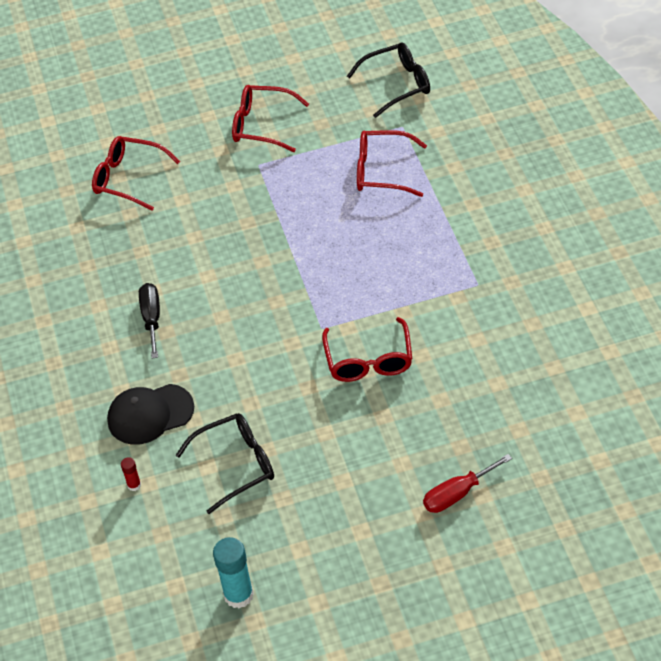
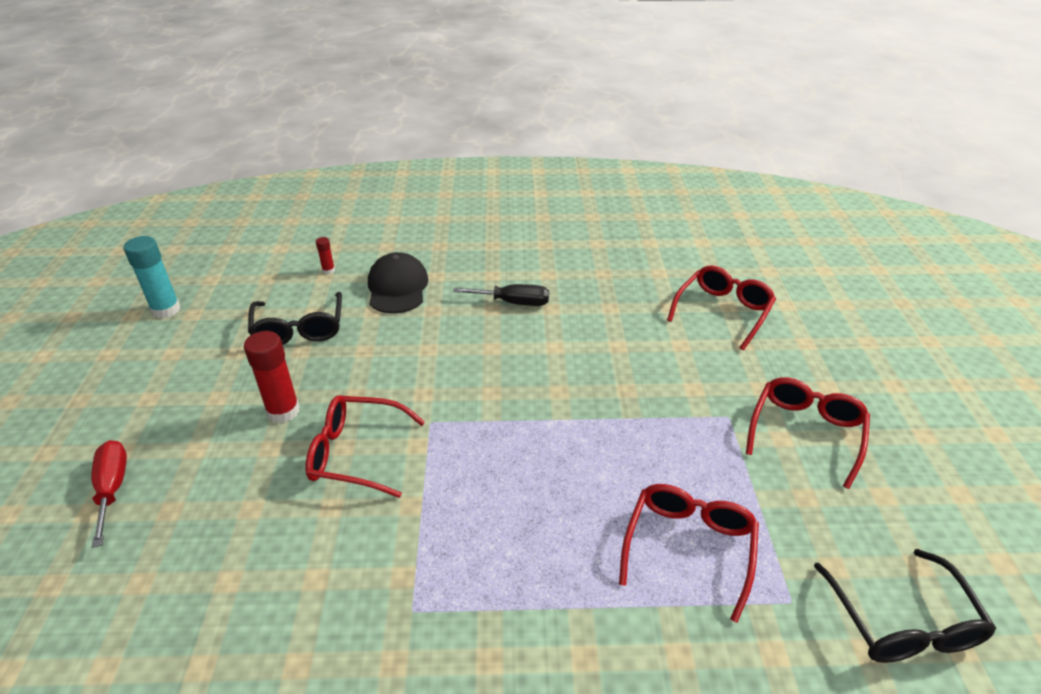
camera: 100 degrees right, 10 degrees down
none -> red glue stick [244,331,300,423]

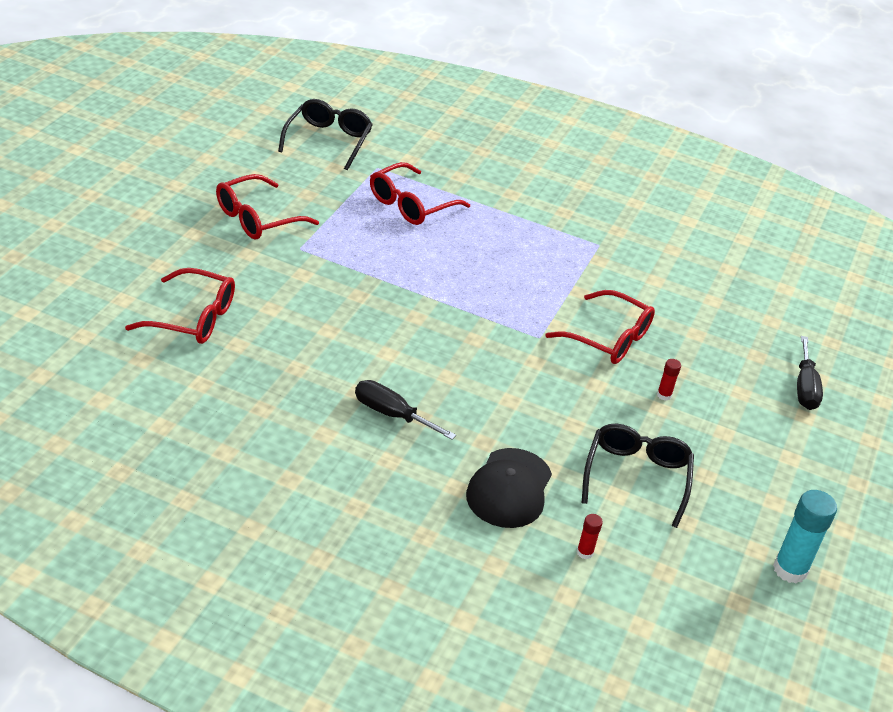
camera: 160 degrees left, 0 degrees up
red screwdriver [91,440,127,548] -> black screwdriver [797,336,823,410]
red glue stick [244,331,300,423] -> red glue stick [657,359,681,401], size x0.49
red glasses [667,266,776,350] -> red glasses turned 135 degrees counterclockwise [125,268,235,344]

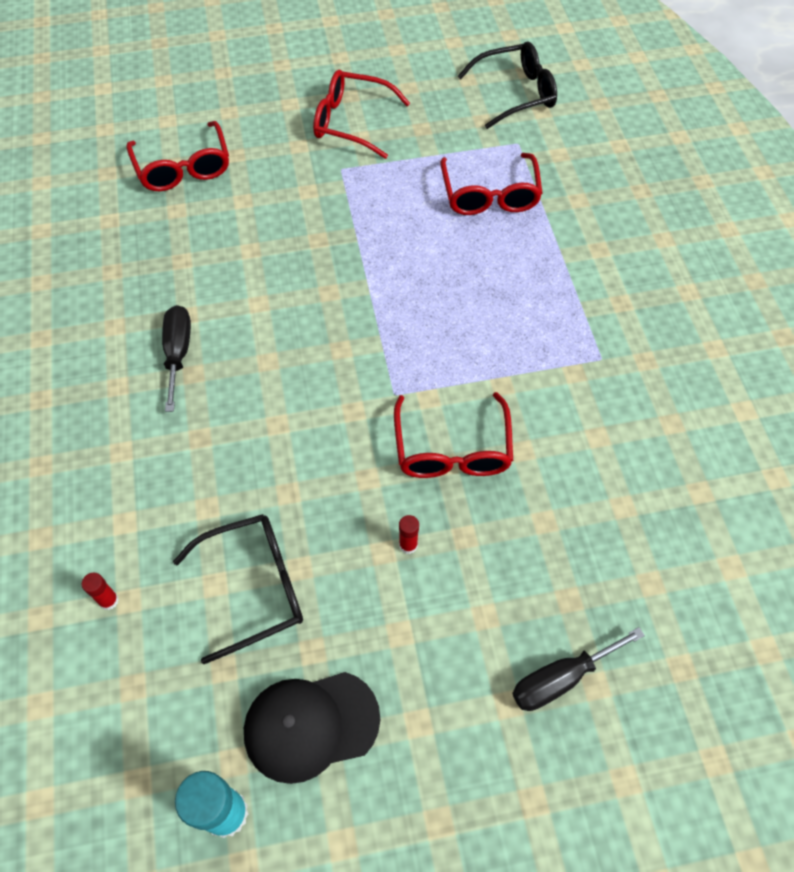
camera: 60 degrees right, 20 degrees up
red glasses [370,162,470,225] -> red glasses turned 105 degrees counterclockwise [440,153,543,215]
black cap [466,448,552,528] -> black cap moved to [244,672,380,784]

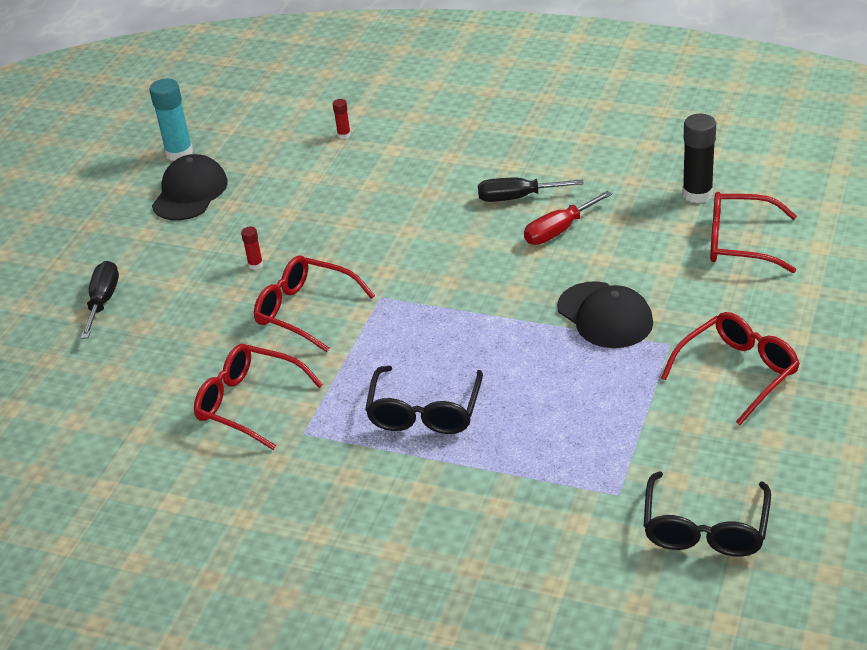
camera: 125 degrees right, 20 degrees down
black screwdriver [162,305,191,412] -> black screwdriver turned 150 degrees clockwise [478,178,584,202]
black glasses [173,514,303,664] -> black glasses moved to [365,366,483,434]
red glasses [440,153,543,215] -> red glasses moved to [194,344,323,450]
none -> red screwdriver [524,191,612,245]
none -> black cap [557,281,653,348]
none -> black glue stick [682,114,716,203]

